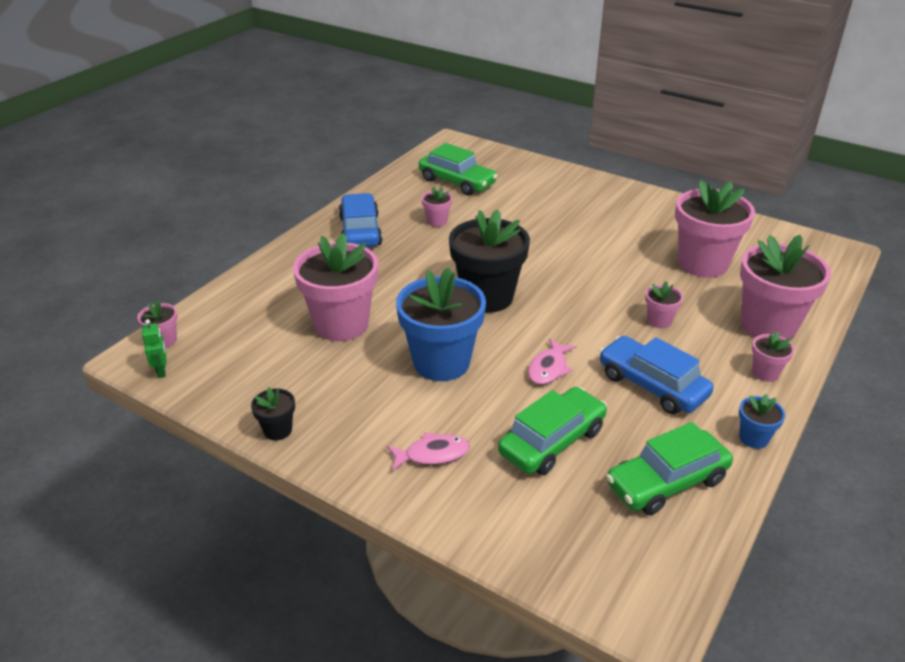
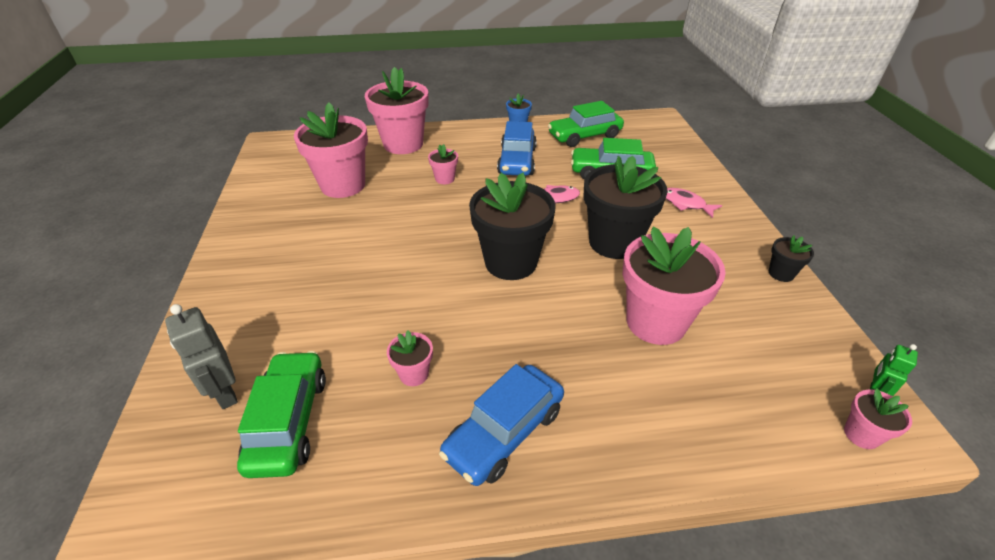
camera: 130 degrees left, 5 degrees up
blue flower pot [396,267,486,381] -> black flower pot [583,155,668,259]
green car [606,422,733,515] -> green car turned 135 degrees clockwise [548,101,624,147]
pink flower pot [752,332,794,382] -> none
none -> grey robot [165,304,238,409]

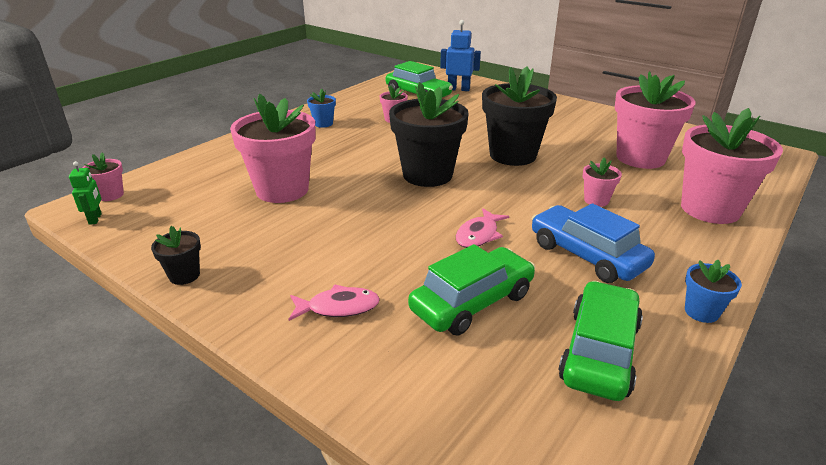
camera: 135 degrees right, 10 degrees down
grey robot [165,304,238,409] -> blue robot [440,20,481,91]
blue car [439,364,564,486] -> blue flower pot [307,89,336,128]
black flower pot [583,155,668,259] -> black flower pot moved to [482,66,557,166]

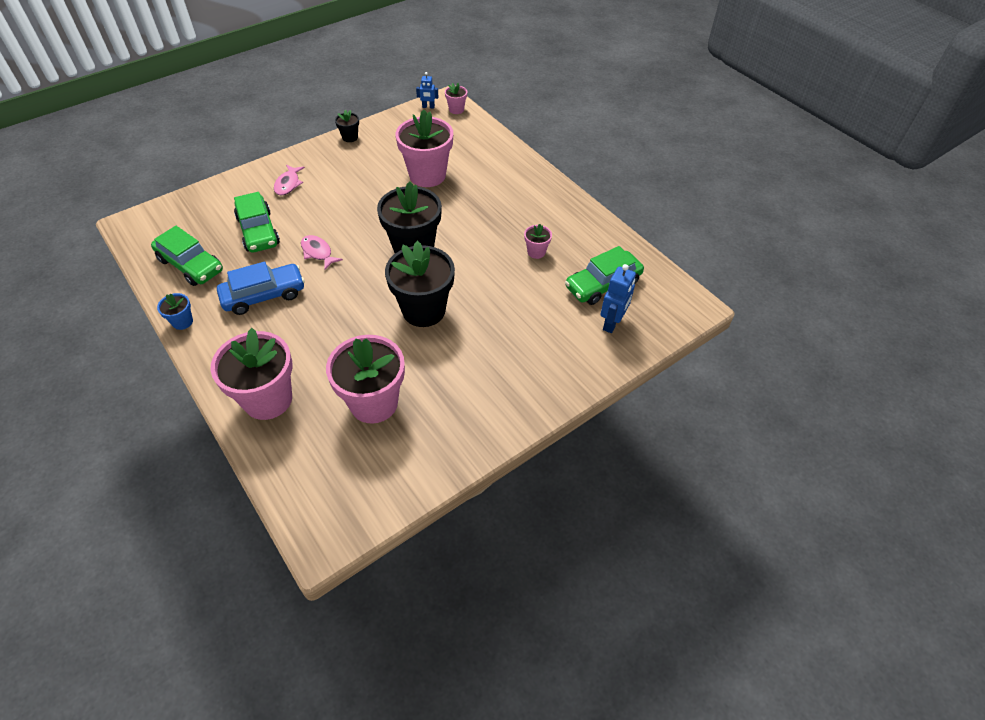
camera: 105 degrees right, 20 degrees up
green robot [69,161,102,225] -> blue robot [416,72,438,108]
blue flower pot [307,89,336,128] -> none
pink flower pot [583,157,622,207] -> none

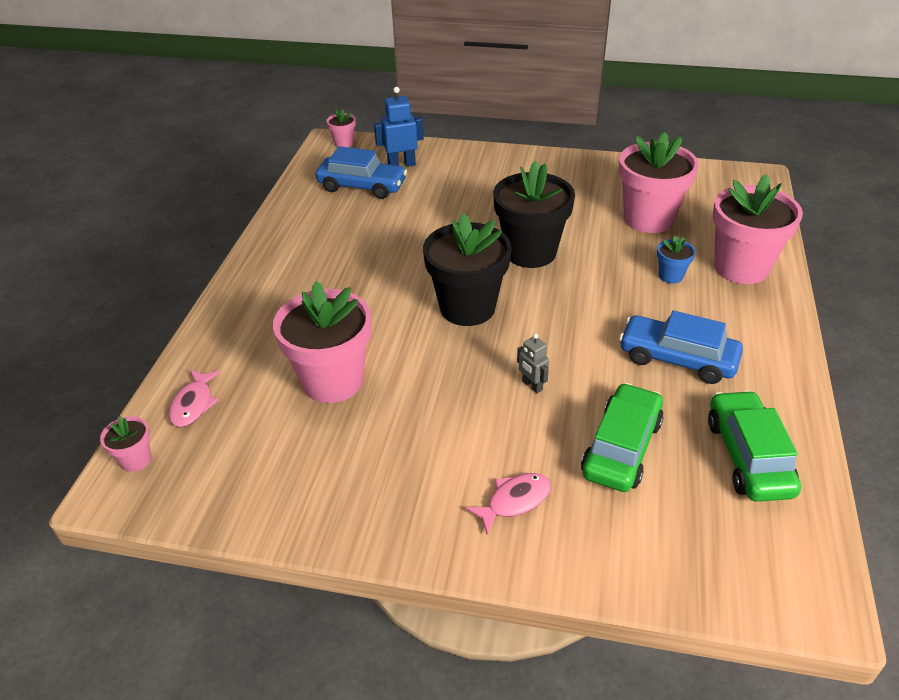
camera: 130 degrees left, 10 degrees down
blue flower pot [157,293,193,330] -> blue flower pot moved to [657,235,695,284]
pink fish [301,235,343,270] -> pink fish moved to [169,369,221,427]
black flower pot [335,110,359,142] -> none
blue robot [416,72,438,108] -> none
pink flower pot [524,224,552,259] -> pink flower pot moved to [326,109,356,147]
green car [565,246,644,305] -> blue car [316,146,407,199]
none -> grey robot [517,333,549,393]

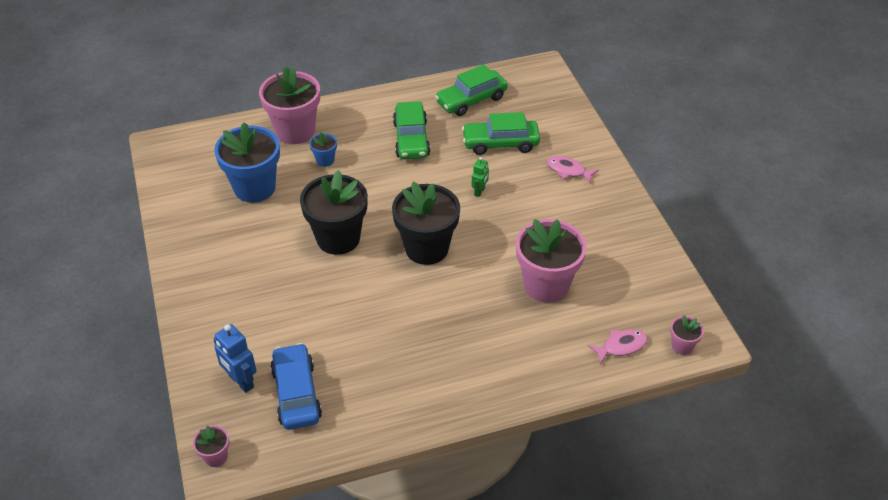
camera: 120 degrees left, 5 degrees up
grey robot [517,333,549,393] -> green robot [472,157,489,197]
pink flower pot [619,132,699,233] -> blue flower pot [214,122,280,203]
blue car [619,310,743,384] -> green car [393,101,430,159]

